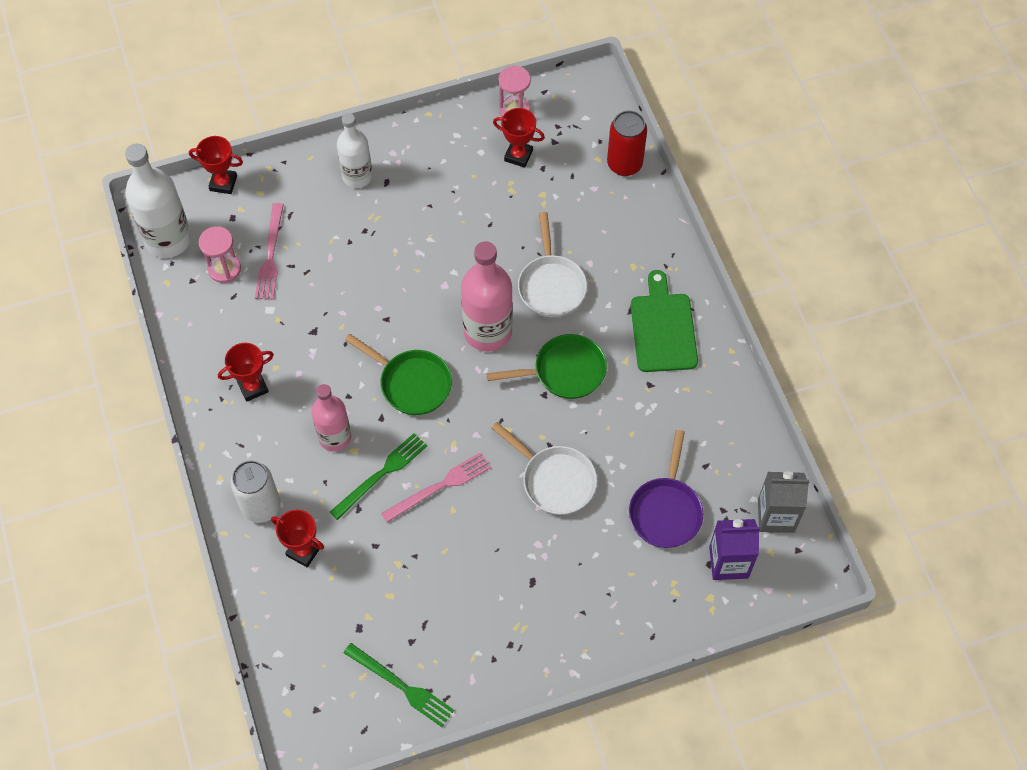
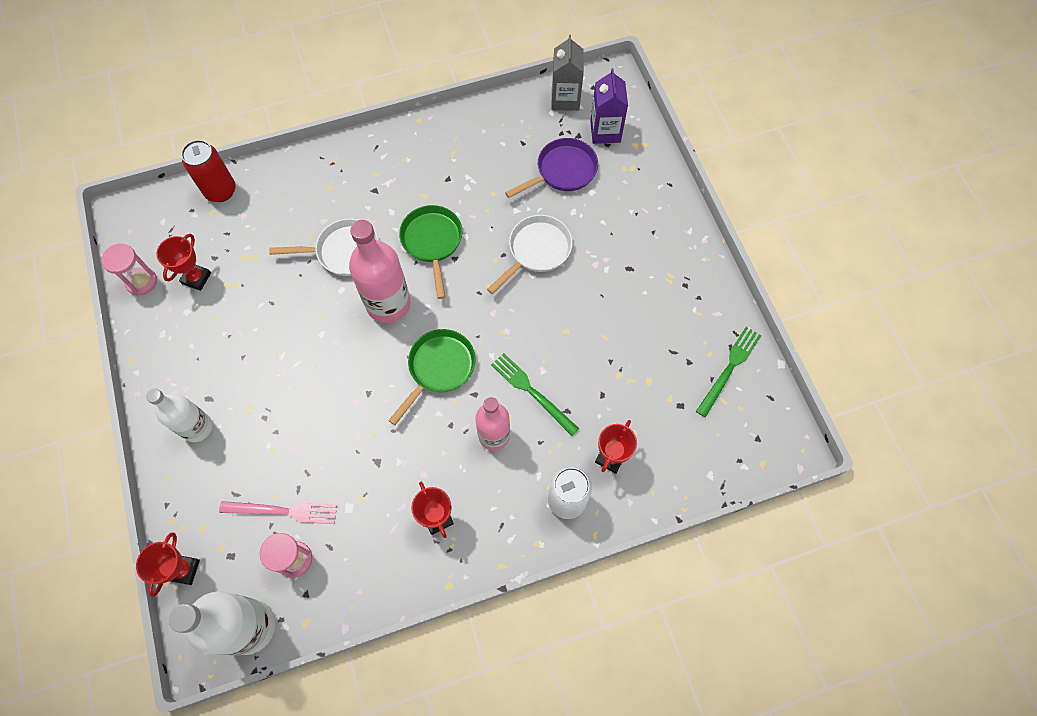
camera: 90 degrees left, 5 degrees up
pink fork [381,452,491,523] -> none
purple pan [629,430,703,548] -> purple pan turned 45 degrees counterclockwise [505,138,598,198]
green cutting board [631,270,698,372] -> none

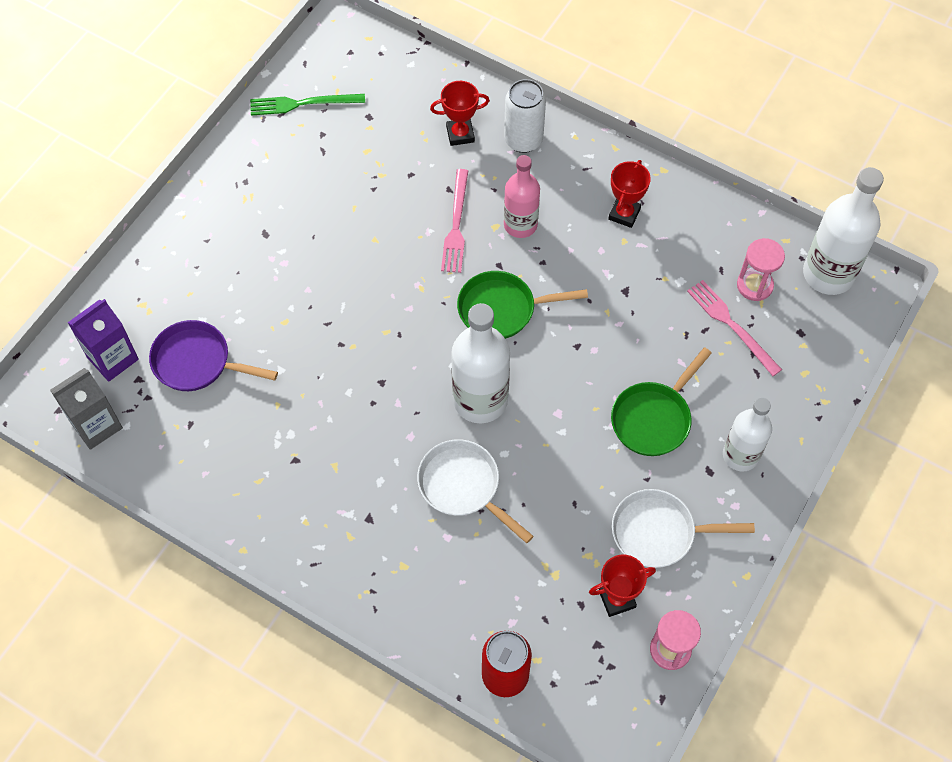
camera: 130 degrees left, 5 degrees down
red trophy [136,533,200,597] -> none
pink bottle [349,220,411,323] -> white bottle [451,303,510,423]
green pan [399,205,462,299] -> green pan moved to [611,347,712,456]
white pan [487,215,573,294] -> white pan moved to [612,489,755,568]
green fork [491,353,579,436] -> pink fork [441,169,468,273]

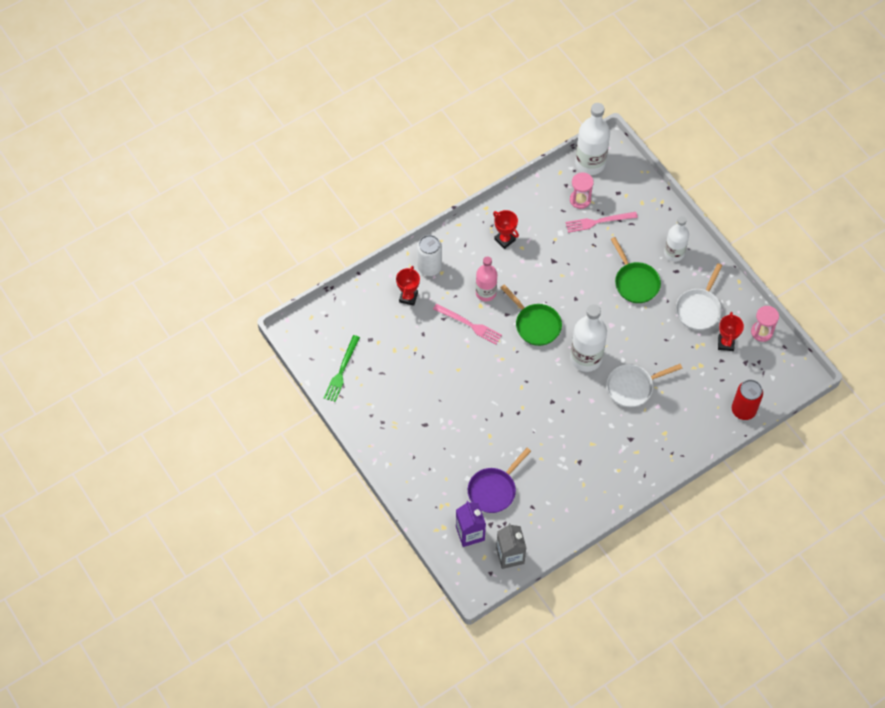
camera: 65 degrees left, 0 degrees up
green pan [457,271,588,339] -> green pan turned 60 degrees counterclockwise [501,284,562,346]

